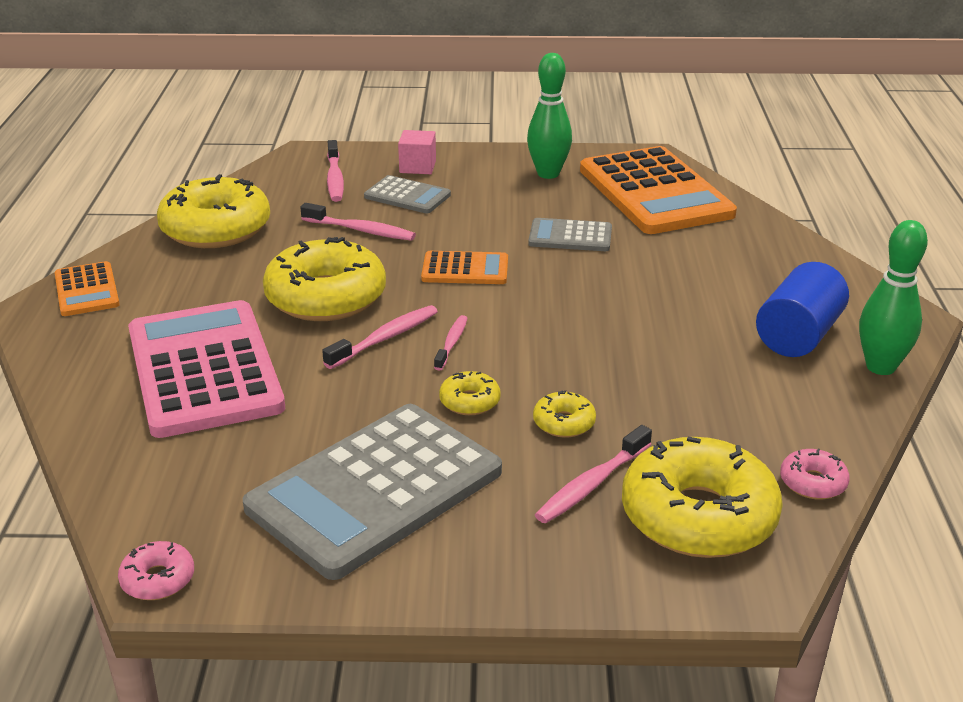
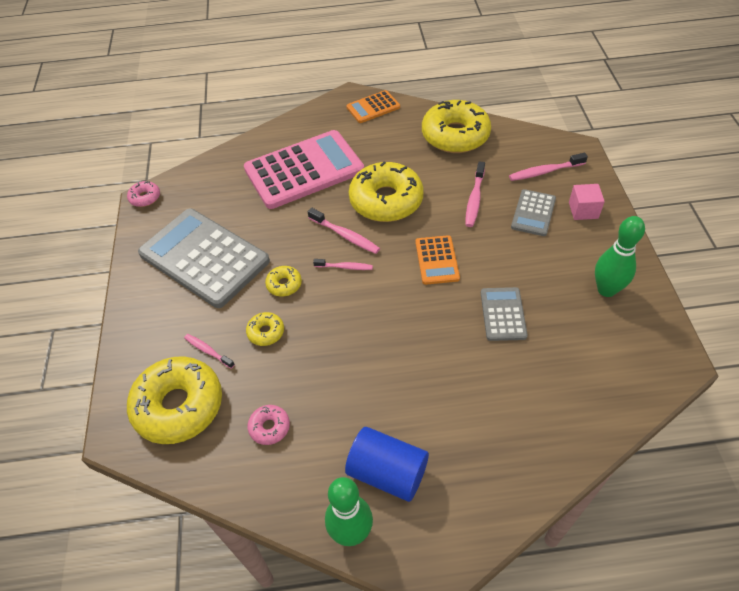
camera: 85 degrees right, 20 degrees up
pink toothbrush [535,425,652,523] -> pink toothbrush [184,334,235,369], size x0.67
orange calculator [580,146,737,234] -> none
pink donut [780,448,850,500] -> pink donut moved to [247,405,290,445]

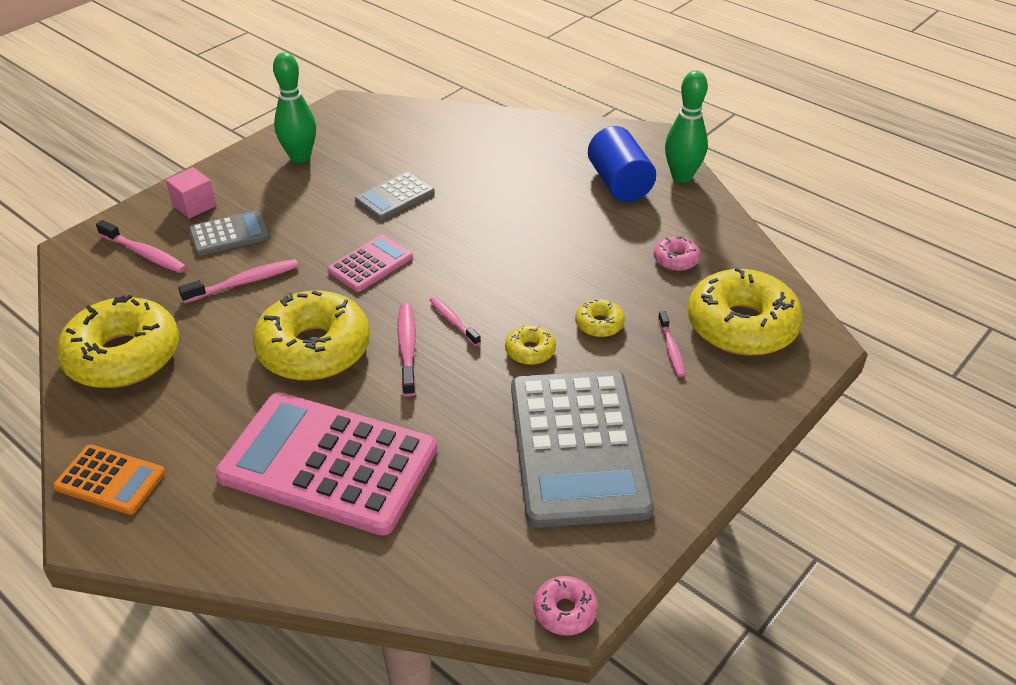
camera: 135 degrees left, 10 degrees down
orange calculator [415,235,460,285] -> pink calculator [327,235,413,292]

